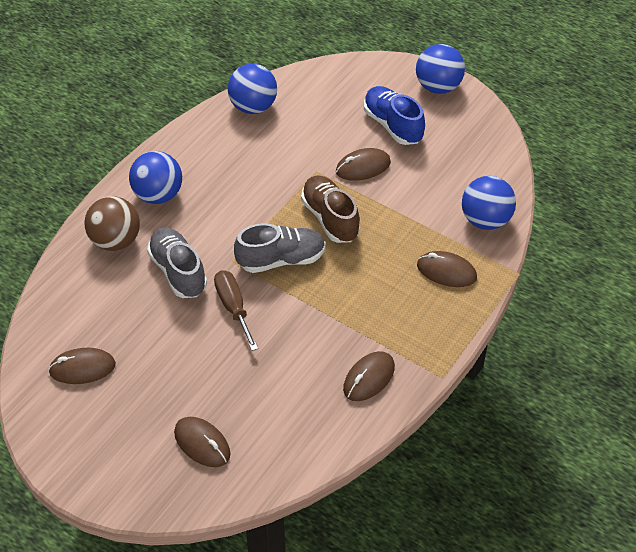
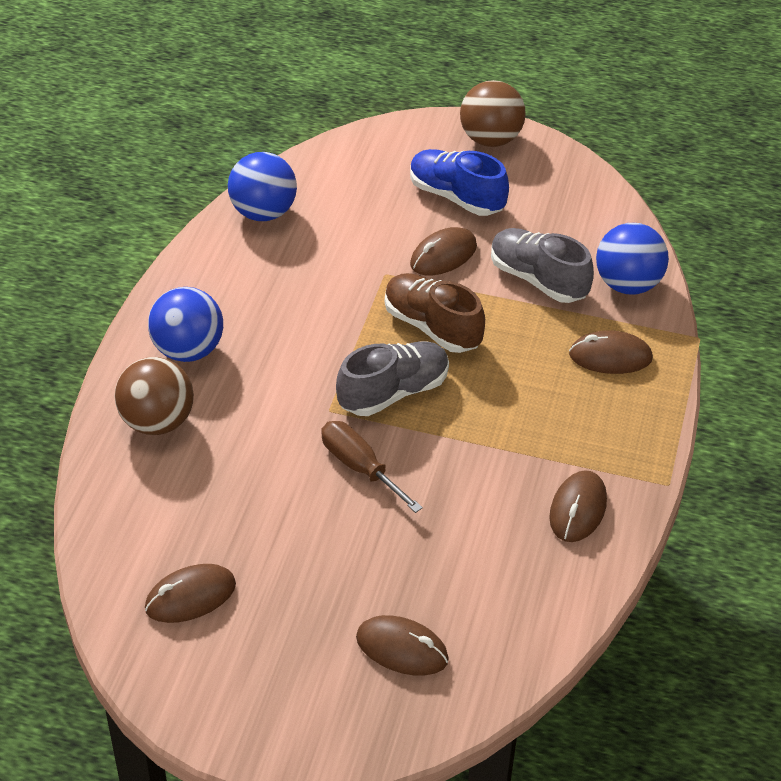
camera: 20 degrees left, 5 degrees down
grey shoe [147,227,207,298] -> grey shoe moved to [491,228,594,303]
blue ball [416,44,465,94] -> brown ball [460,80,526,147]

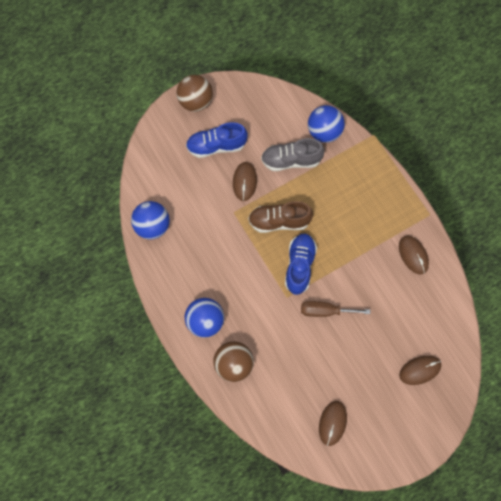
camera: 45 degrees left, 25 degrees up
grey shoe [336,341,449,416] -> blue shoe [285,234,317,295]
brown mouse [569,330,653,374] -> none

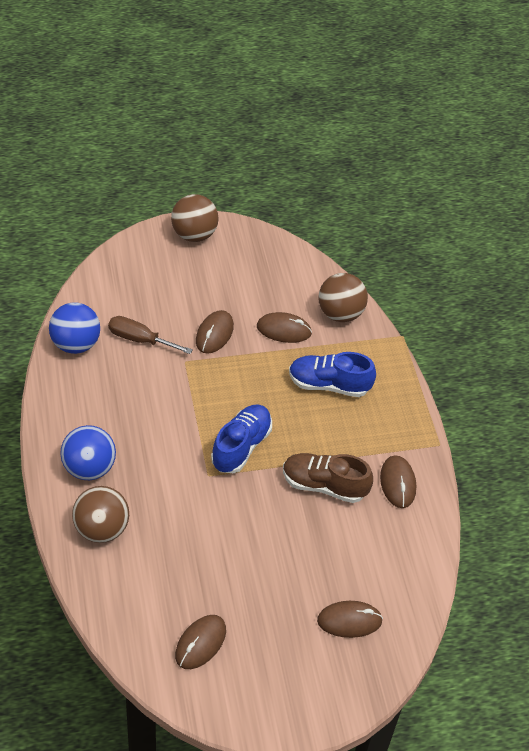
camera: 15 degrees right, 20 degrees down
blue shoe [186,122,248,158] -> blue shoe moved to [289,352,376,397]
brown shoe [248,201,313,233] -> brown shoe moved to [283,453,373,503]
grey shoe [261,138,325,171] -> brown mouse [257,312,312,343]
brown screwdriver [301,301,370,317] -> brown screwdriver moved to [108,316,193,354]
blue ball [308,105,345,143] -> brown ball [318,273,368,322]

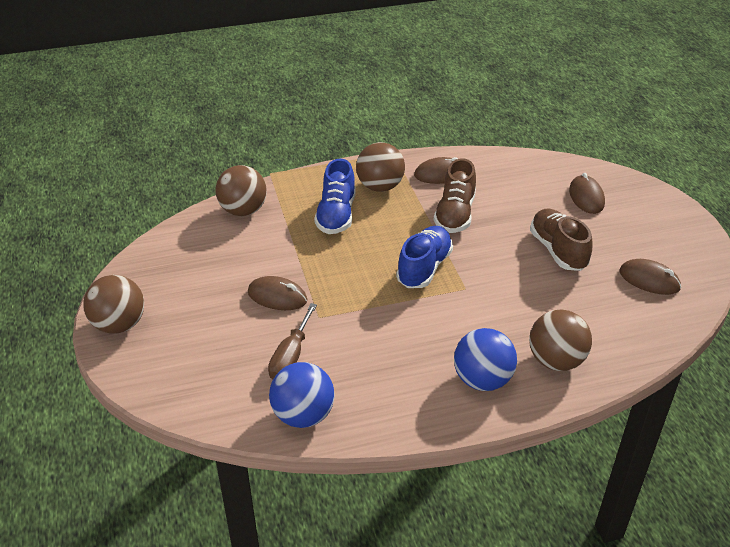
camera: 90 degrees left, 10 degrees down
blue shoe [211,404,272,473] -> blue shoe turned 90 degrees clockwise [396,226,453,288]
brown mouse [257,312,312,343] -> none
none -> brown ball [356,142,405,192]
none -> brown shoe [530,208,593,271]

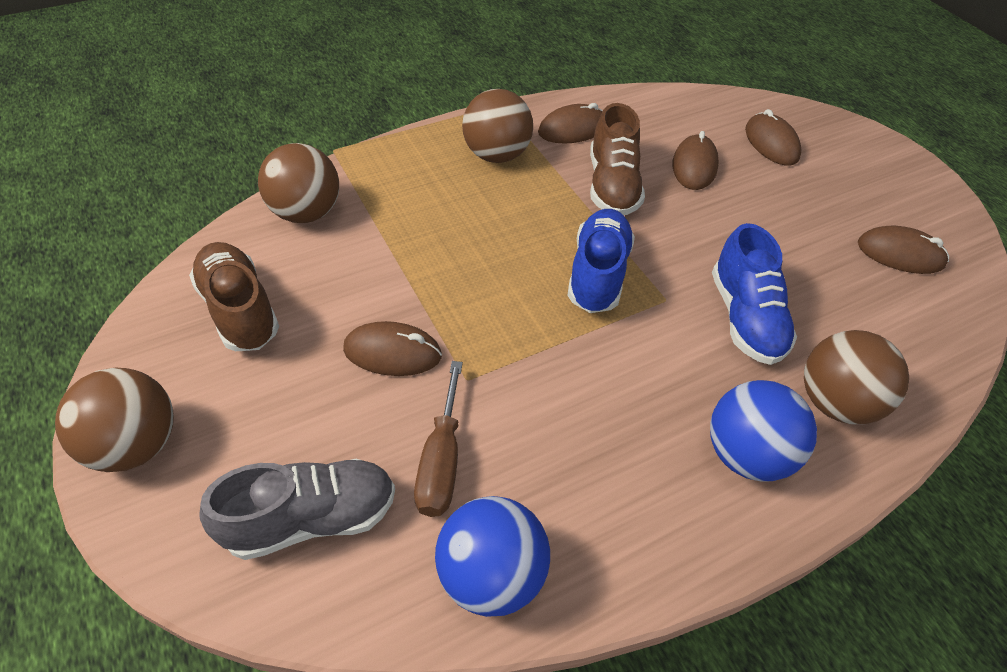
camera: 15 degrees left, 10 degrees up
blue shoe [314,159,356,234] -> blue shoe moved to [712,223,797,365]
brown shoe [530,208,593,271] -> brown shoe moved to [189,242,279,351]
none -> grey shoe [199,459,395,560]
none -> brown mouse [672,131,719,190]

